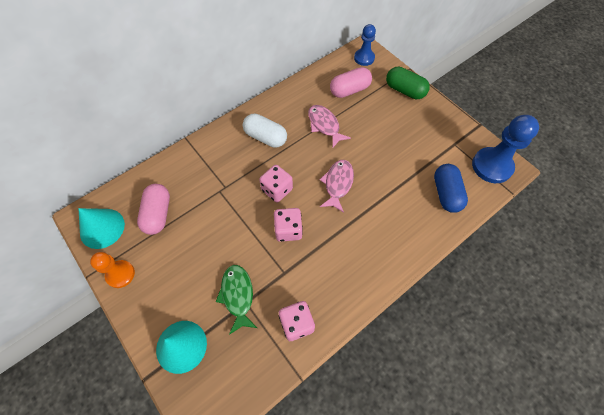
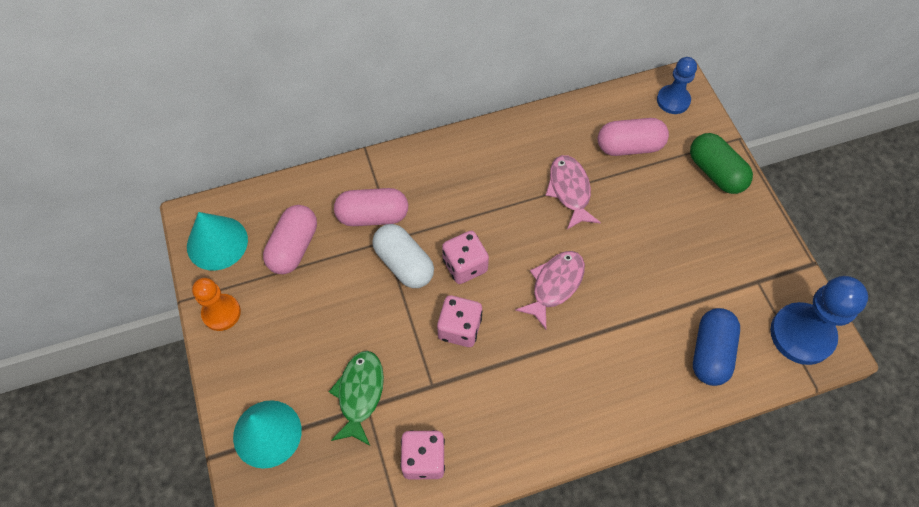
camera: 20 degrees right, 0 degrees up
white capsule [243,114,287,148] -> white capsule moved to [373,224,434,288]
none -> pink capsule [334,188,408,226]

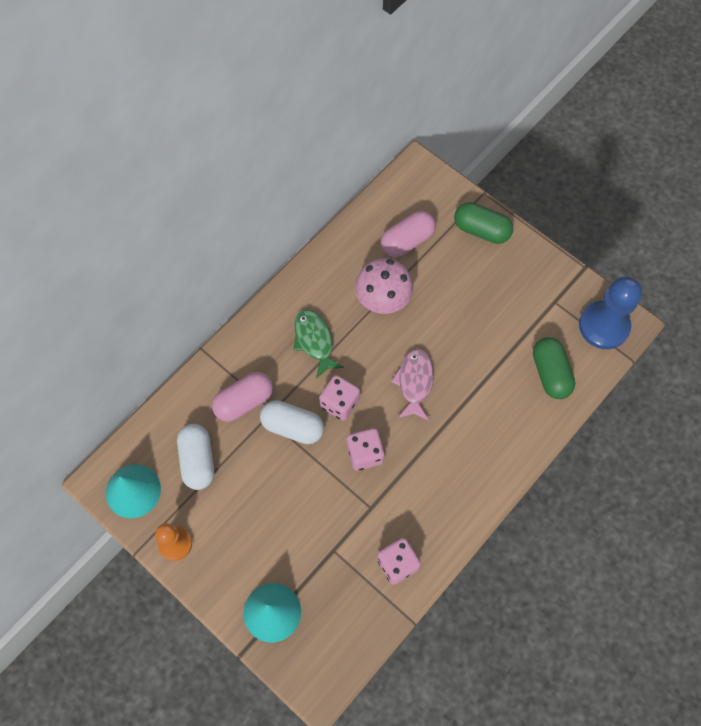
camera: 30 degrees left, 5 degrees up
pink capsule [263,205,317,274] -> white capsule [177,424,214,490]
green fish [329,351,384,445] -> green fish moved to [294,309,344,379]
pink fish [545,155,601,229] -> pink mushroom [355,258,413,314]
blue pawn [657,57,697,114] -> none
blue capsule [693,308,740,386] -> green capsule [533,337,575,399]

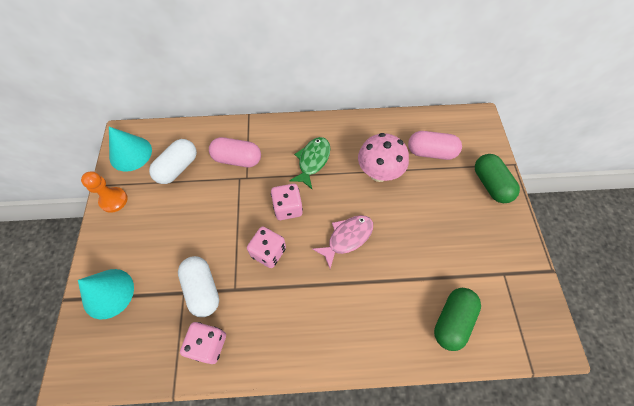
camera: 45 degrees right, 5 degrees down
white capsule [260,400,324,444] -> white capsule moved to [178,256,219,317]
blue pawn [579,276,642,349] -> none

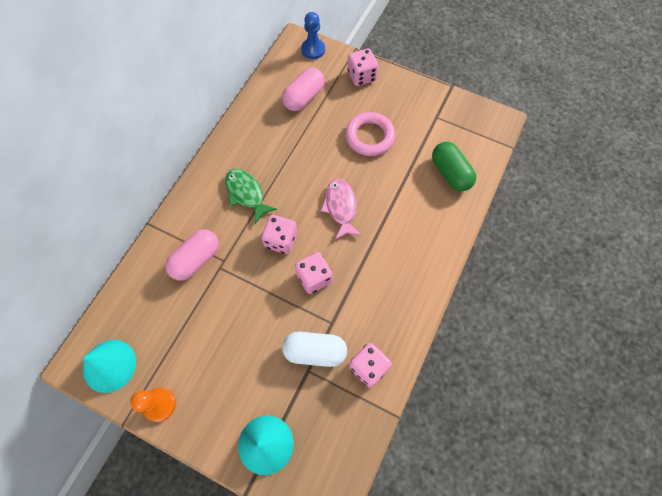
camera: 60 degrees left, 5 degrees up
white capsule [149,139,197,184] -> none
pink mushroom [358,133,409,182] -> none
green capsule [475,154,520,203] -> pink dice [348,48,378,86]
none -> blue pawn [301,12,325,59]
none -> pink ring [345,112,395,156]

